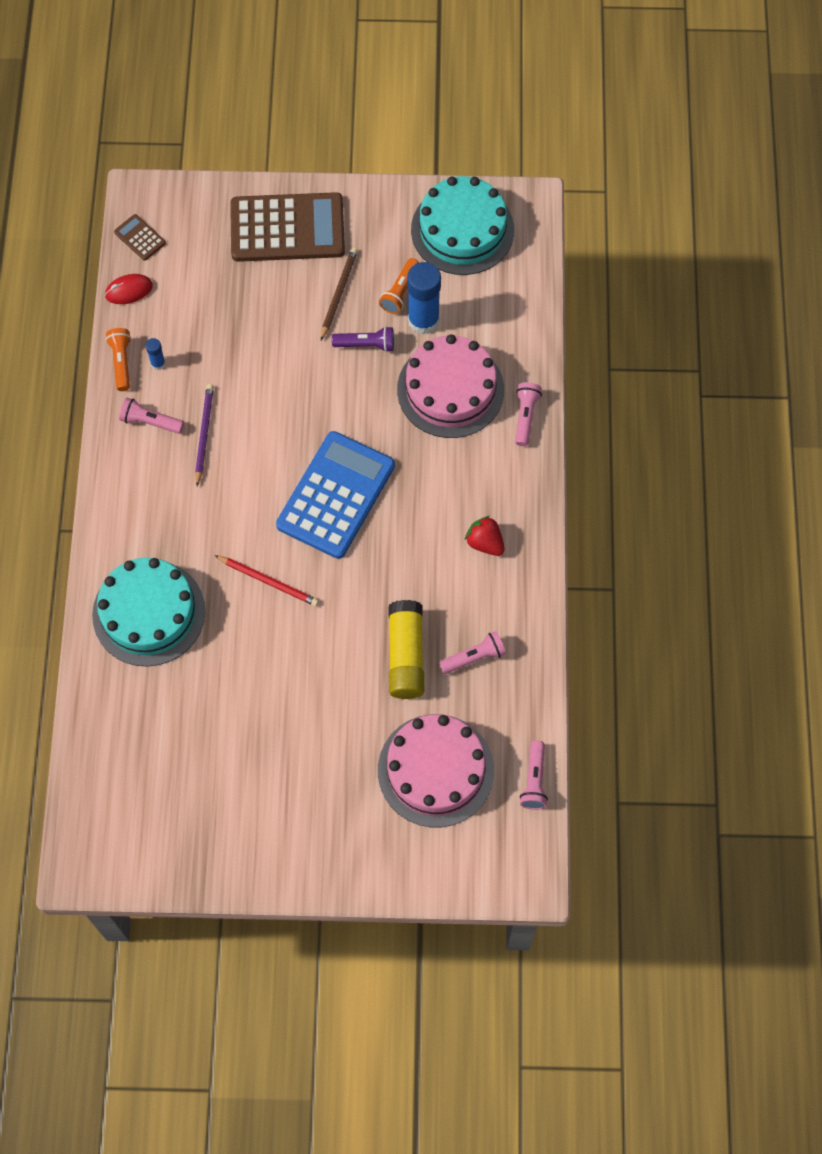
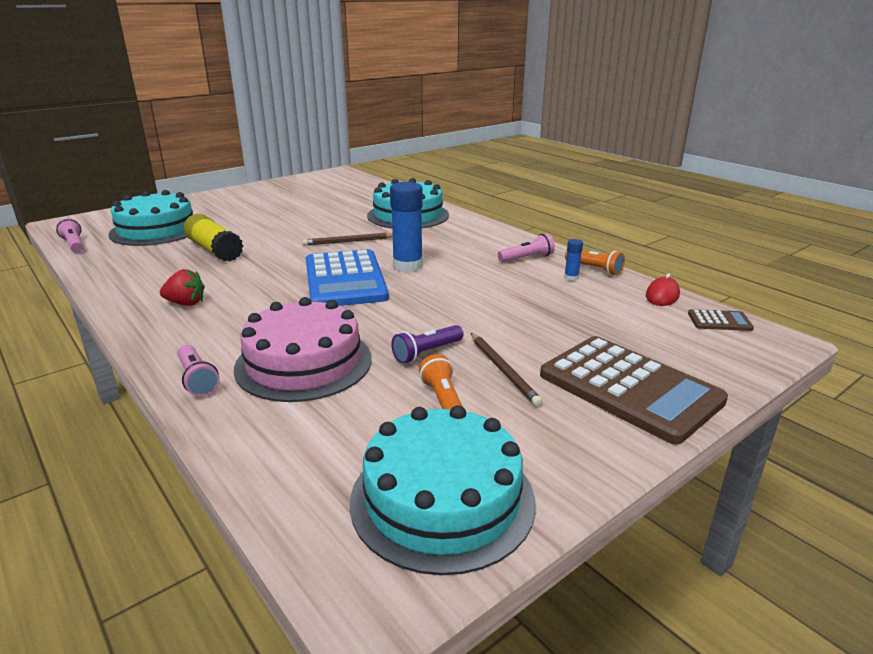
camera: 140 degrees right, 40 degrees down
purple pencil [195,384,214,486] -> none
red pencil [214,555,319,606] -> brown pencil [302,233,393,246]
brown calculator [230,192,345,262] -> brown calculator turned 90 degrees counterclockwise [540,336,728,445]
pink cake [378,714,494,827] -> turquoise cake [108,190,193,246]
blue glue stick [407,262,441,334] -> blue glue stick moved to [390,182,423,272]
pink flashlight [439,631,506,674] -> none

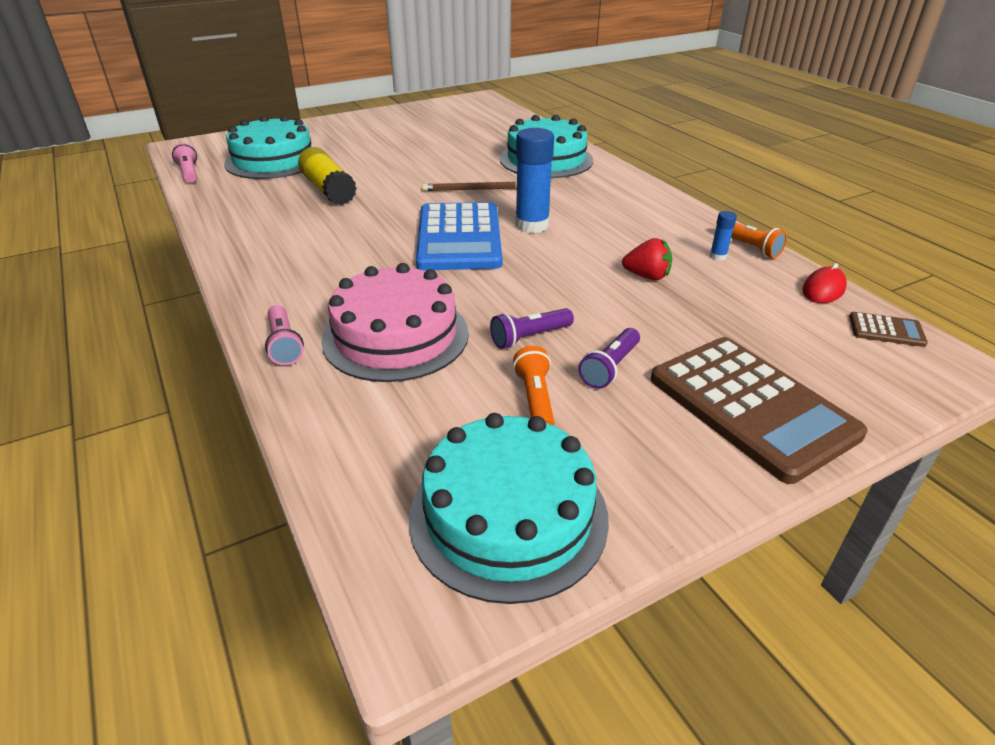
camera: 10 degrees right, 10 degrees up
red strawberry [160,269,205,306] -> red strawberry moved to [622,238,672,280]
brown pencil [471,333,543,407] -> purple flashlight [578,328,640,389]
pink flashlight [498,233,555,262] -> none

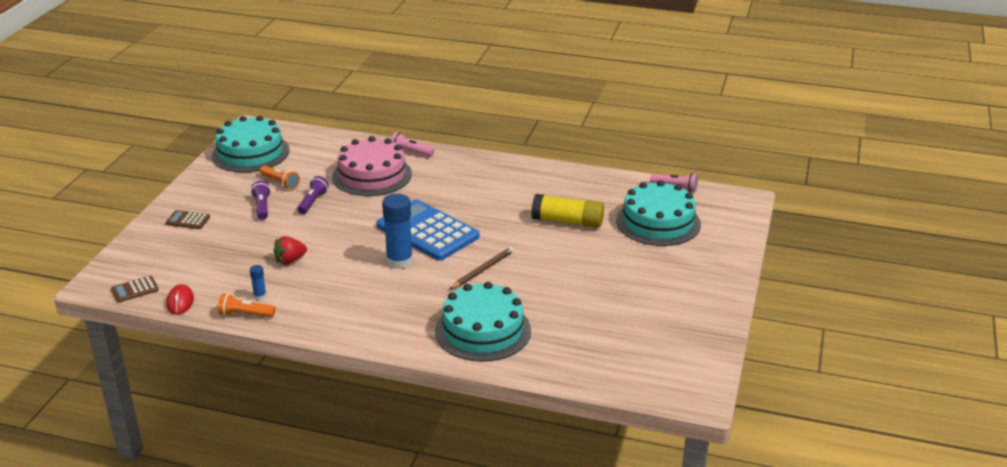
camera: 135 degrees right, 5 degrees down
brown calculator [651,337,868,484] -> brown calculator [166,210,210,229], size x0.42

